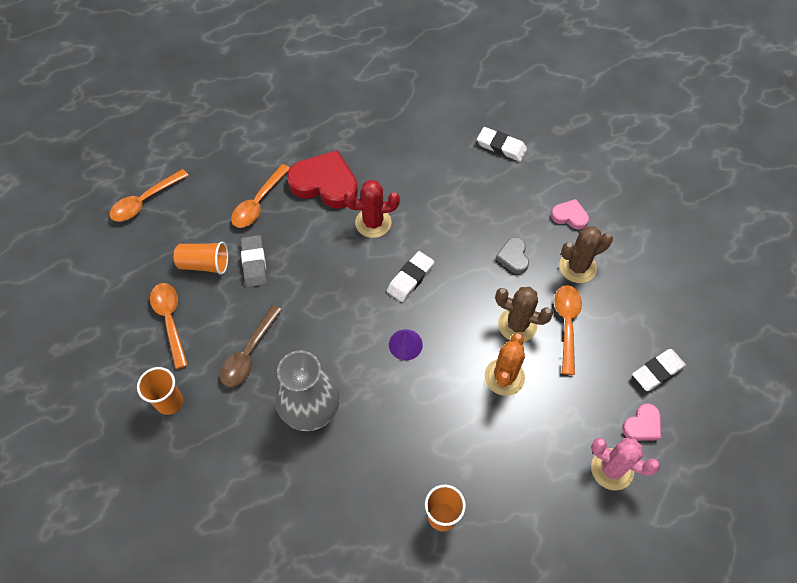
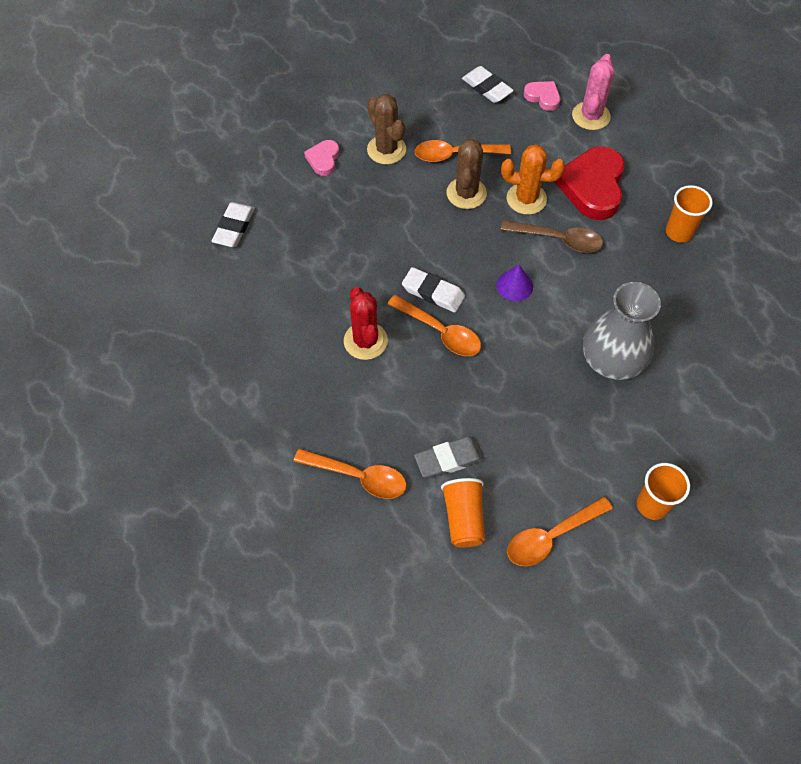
camera: 100 degrees left, 0 degrees up
orange spoon [110,169,189,222] -> orange spoon moved to [388,295,481,356]
brown spoon [220,305,282,387] -> brown spoon moved to [501,220,603,253]
red heart [287,150,358,209] -> red heart moved to [554,147,625,220]
grey heart [496,237,529,274] -> none

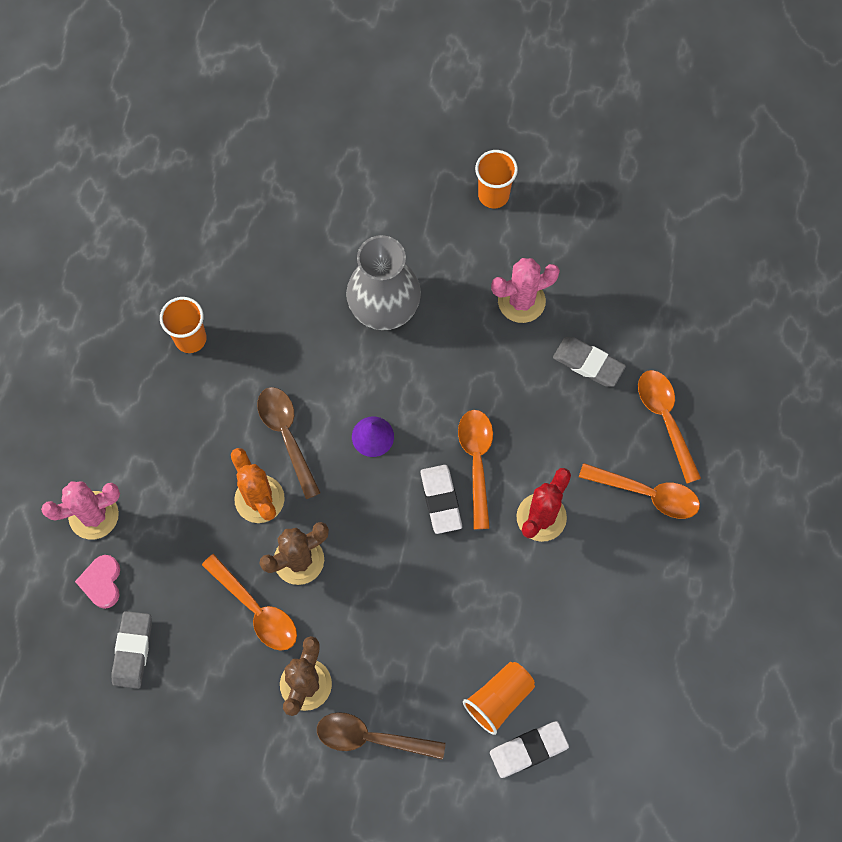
camera: 130 degrees left, 10 degrees up
pink heart [304,140,339,176] -> brown spoon [317,712,446,760]
orange cup [441,478,485,547] -> orange cup moved to [463,662,535,735]
white eraser [462,66,514,103] -> grey eraser [111,611,152,689]
orange spoon [507,496,613,566] -> orange spoon moved to [579,463,700,519]
red heart [554,147,625,220] -> none
none -> pink cactus [491,258,560,323]

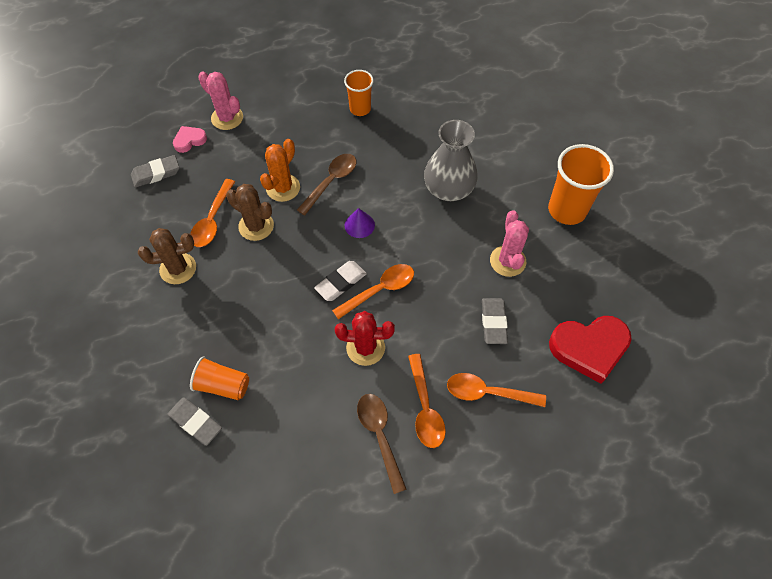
camera: 60 degrees right, 10 degrees down
brown spoon [317,712,446,760] -> brown spoon moved to [357,394,407,494]
orange cup [475,150,518,208] -> orange cup [548,144,614,225], size x1.66
white eraser [490,721,569,778] -> grey eraser [168,397,222,446]
pink cactus [491,258,560,323] -> pink cactus turned 45 degrees clockwise [490,210,529,277]
orange spoon [638,370,701,484] -> orange spoon turned 120 degrees counterclockwise [447,373,546,407]
none -> red heart [549,316,632,384]

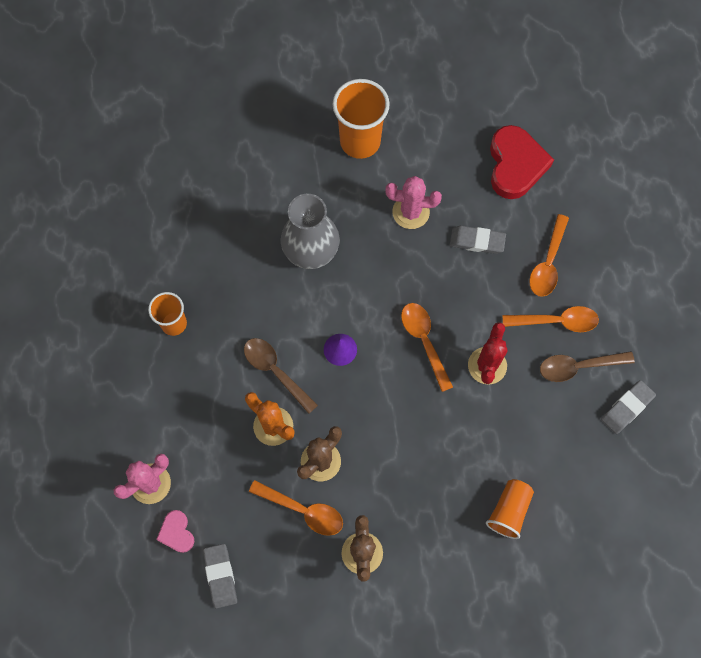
camera: 80 degrees left, 10 degrees up
grey eraser [168,397,222,446] -> grey eraser moved to [601,380,656,434]
white eraser [314,261,367,301] -> none

